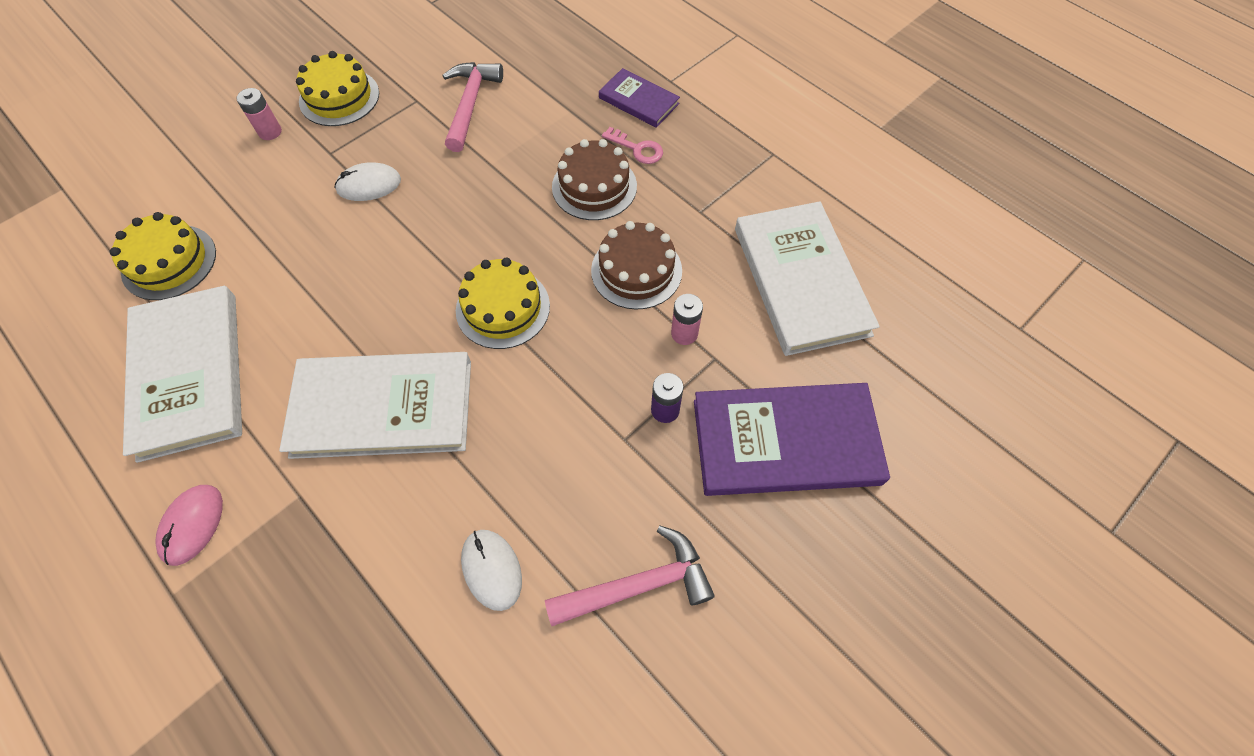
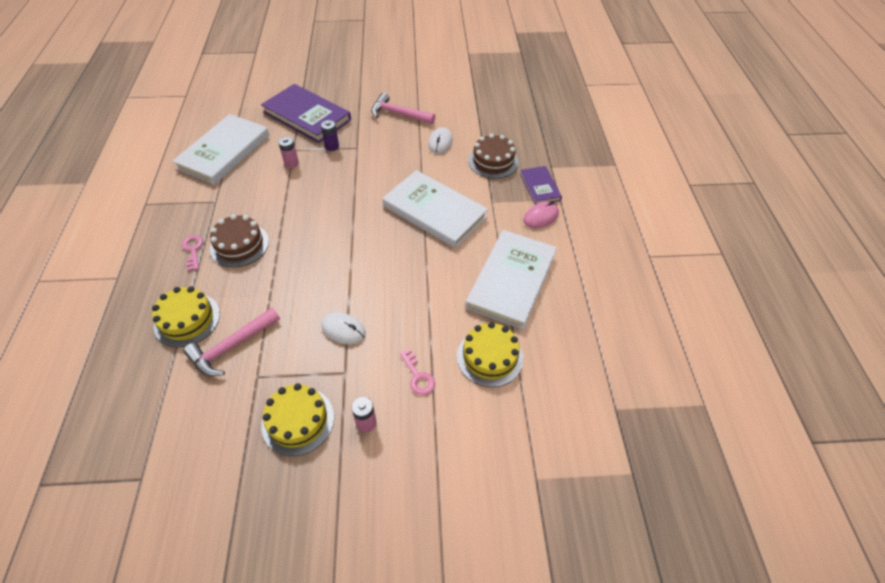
camera: 140 degrees left, 10 degrees down
yellow cake [456,258,550,349] -> yellow cake moved to [152,287,220,347]
brown cake [591,221,682,310] -> brown cake moved to [468,134,518,179]
purple book [599,68,680,128] -> purple book moved to [520,166,562,205]
none -> pink key [400,349,435,395]

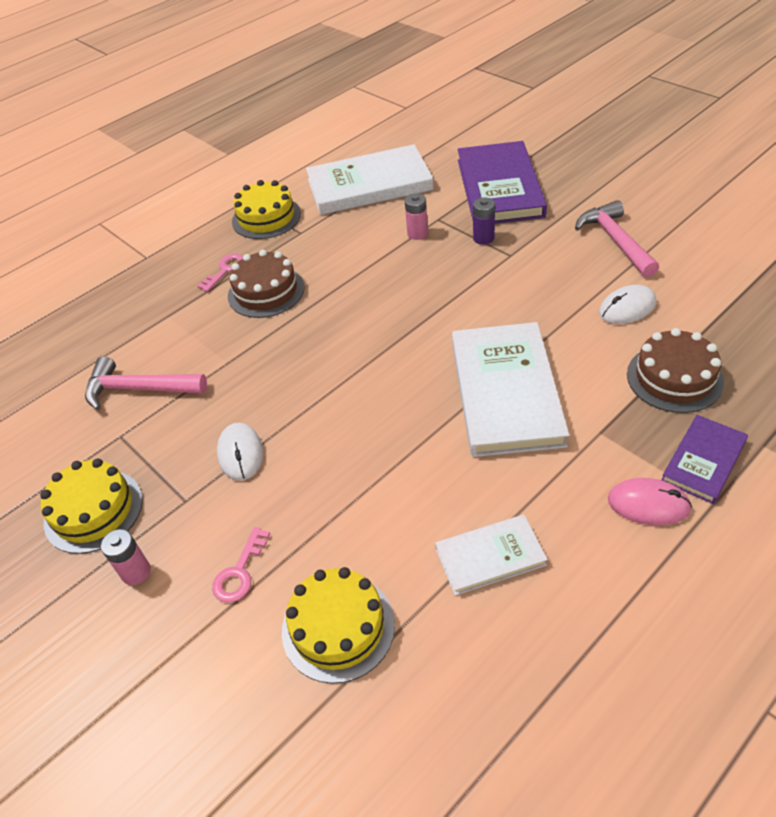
camera: 55 degrees right, 5 degrees down
yellow cake [152,287,220,347] -> yellow cake moved to [232,180,301,239]
white book [465,230,557,330] -> white book [435,514,548,596], size x0.53

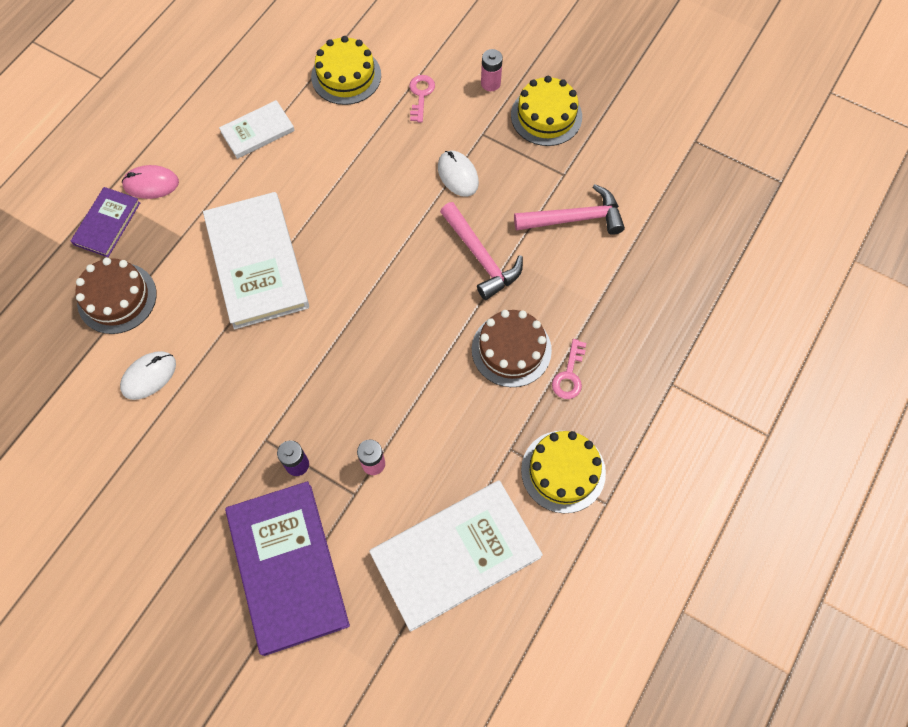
camera: 160 degrees right, 20 degrees up
pink hammer [575,200,659,278] -> pink hammer moved to [440,202,523,300]

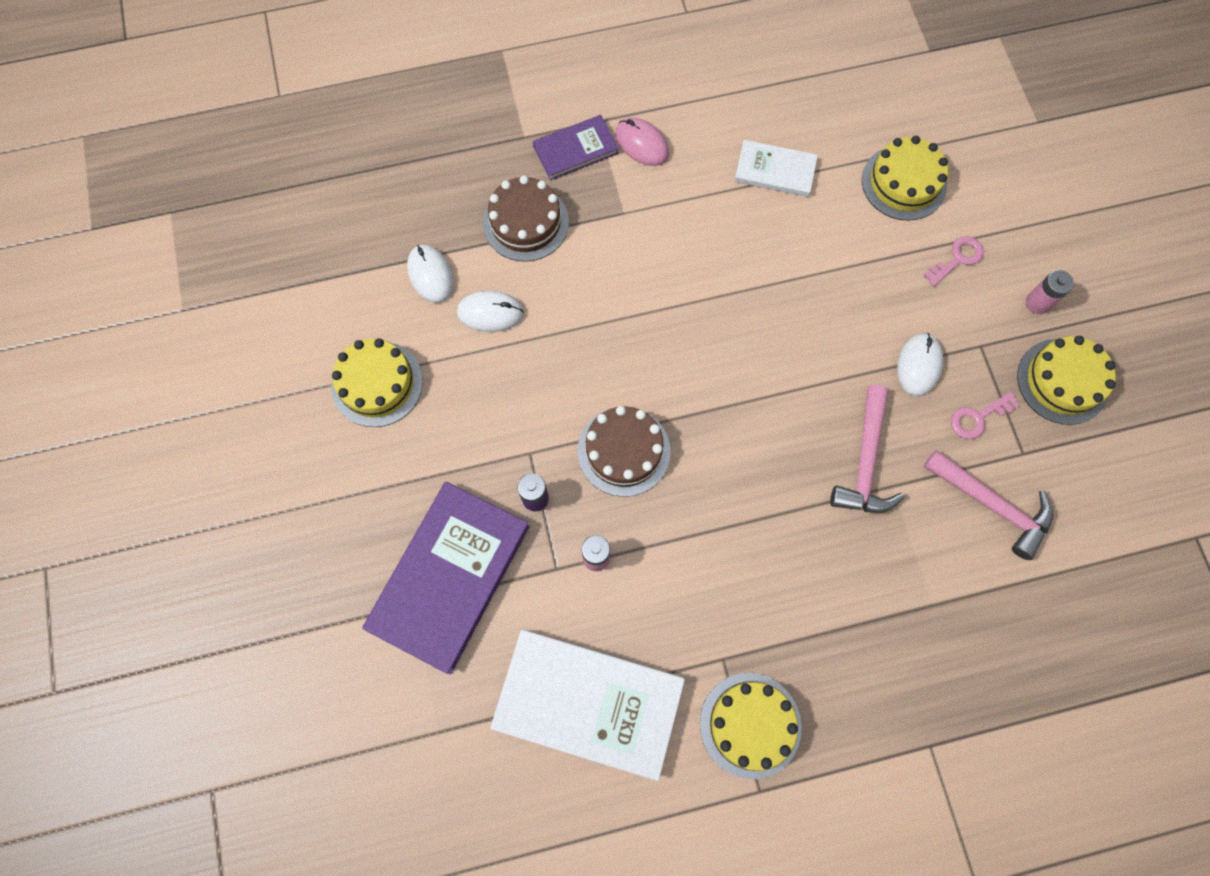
camera: 45 degrees right, 5 degrees up
white book [203,192,309,329] -> none
brown cake [472,310,552,387] -> brown cake moved to [578,406,671,497]
pink key [552,339,586,399] -> pink key moved to [951,392,1020,439]
none -> yellow cake [332,338,423,427]
none -> white mouse [407,245,454,303]

